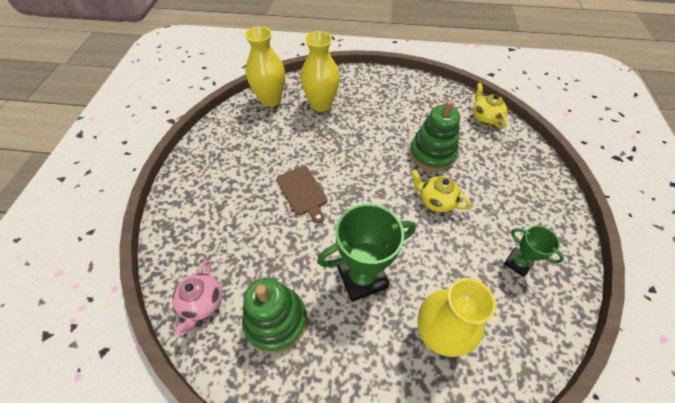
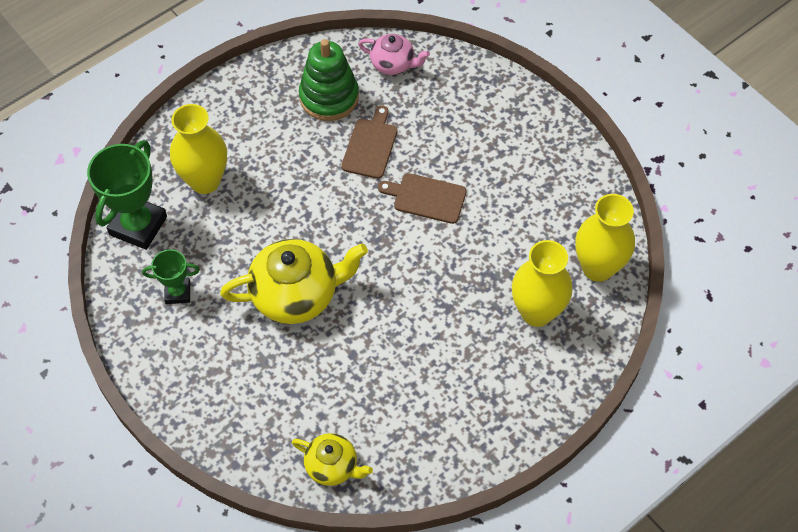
camera: 135 degrees right, 5 degrees up
pink teapot [172,260,222,335] -> pink teapot turned 150 degrees clockwise [358,34,430,75]
green trophy [317,204,416,302] -> green trophy moved to [87,140,167,250]
green stacking toy [409,100,460,172] -> none
yellow teapot [411,170,472,213] -> yellow teapot [220,239,368,324], size x1.78
none -> brown cutting board [341,106,398,179]

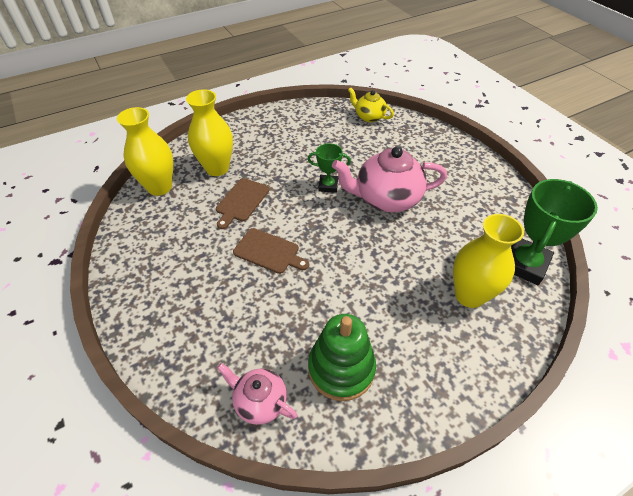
camera: 170 degrees left, 10 degrees down
green trophy [142,249,200,304] -> green trophy moved to [308,143,351,193]
yellow teapot [220,239,368,324] -> pink teapot [332,147,447,212]
brown cutting board [341,106,398,179] -> brown cutting board moved to [216,178,270,229]

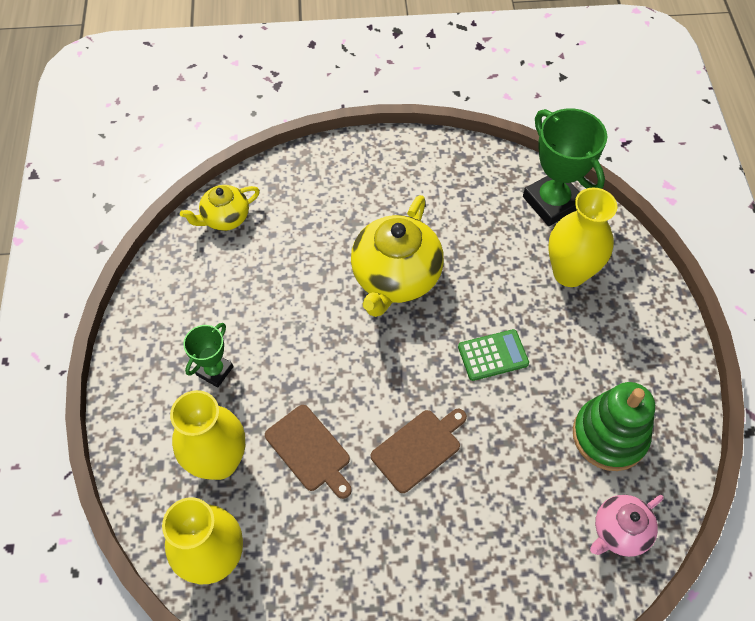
camera: 65 degrees left, 10 degrees up
green trophy [308,143,351,193] -> green trophy moved to [183,323,234,388]
pink teapot [332,147,447,212] -> yellow teapot [351,195,444,317]
none -> green calculator [458,329,529,381]

